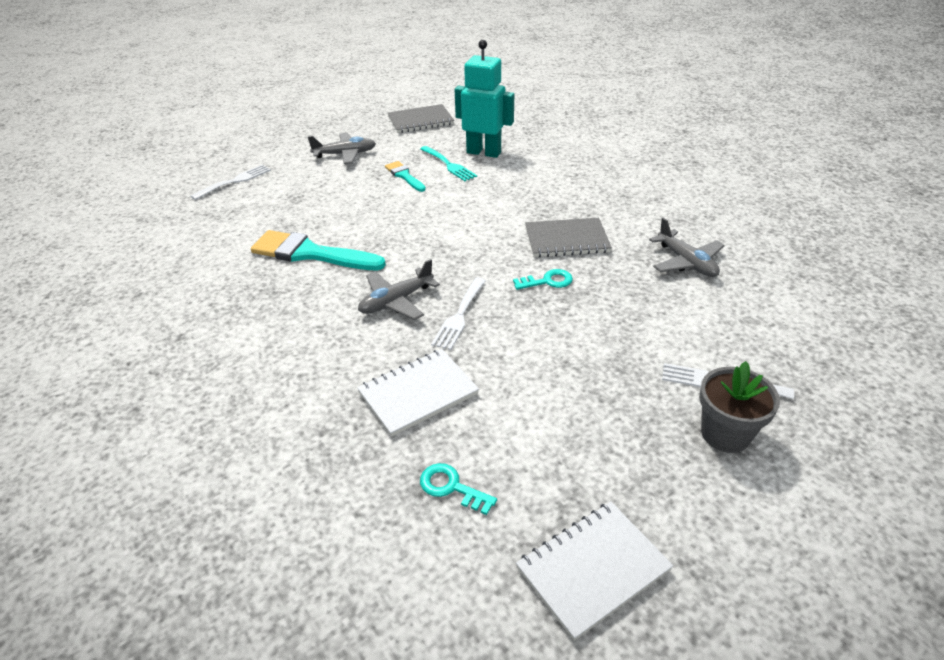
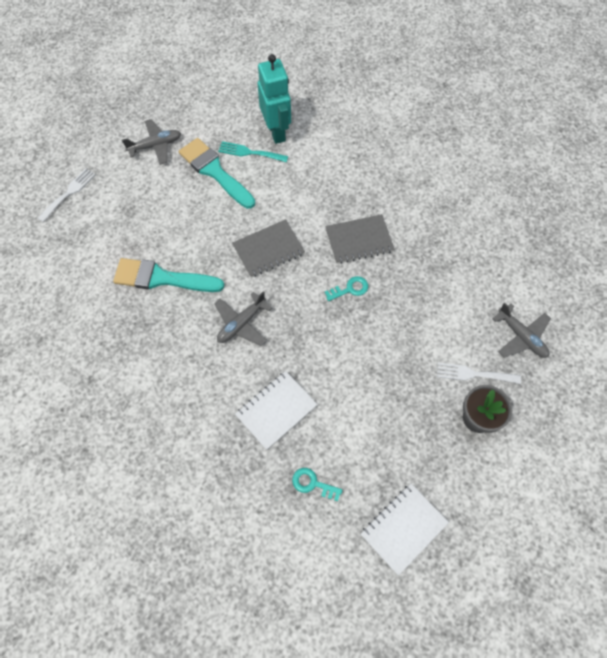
camera: 10 degrees left, 25 degrees up
turquoise brush [385,161,426,192] -> turquoise brush [179,138,255,209], size x1.85
grey notebook [388,104,454,133] -> grey notebook moved to [232,219,305,278]
turquoise fork [420,146,477,181] -> turquoise fork turned 150 degrees clockwise [218,141,288,162]
white fork [431,278,486,350] -> none
turquoise robot [455,40,514,158] -> turquoise robot turned 60 degrees clockwise [258,54,291,144]
grey plane [649,218,725,277] -> grey plane moved to [492,302,551,358]

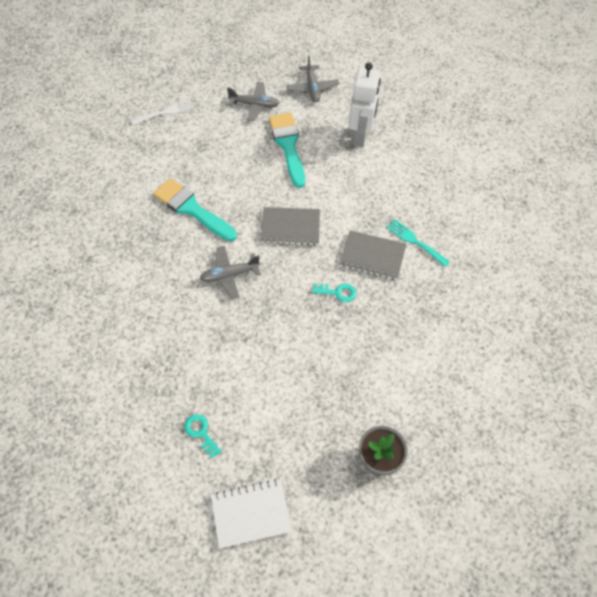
camera: 30 degrees right, 5 degrees down
turquoise fork [218,141,288,162] -> turquoise fork moved to [386,219,450,267]
white notebook [235,371,318,450] -> none
turquoise robot [258,54,291,144] -> white robot [349,62,381,147]
white fork [437,362,521,384] -> none
grey plane [492,302,551,358] -> grey plane moved to [287,56,339,102]

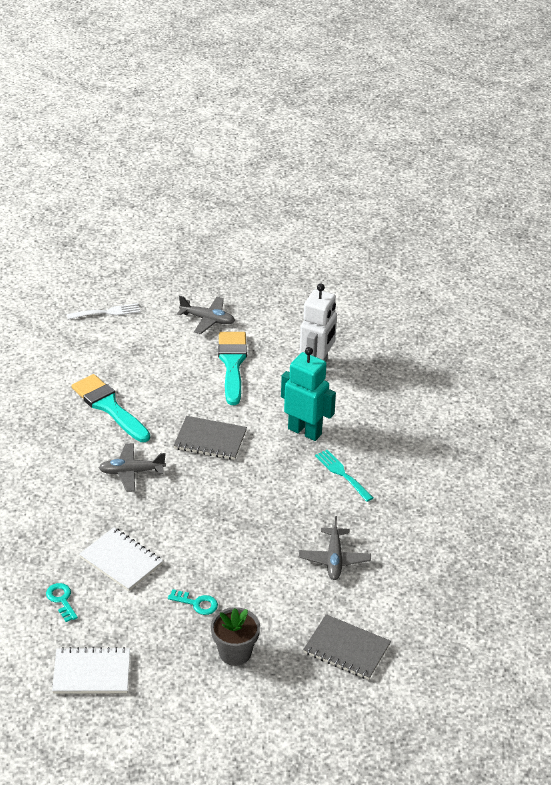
camera: 10 degrees right, 20 degrees down
grey plane [287,56,339,102] -> grey plane moved to [299,516,371,580]
turquoise key [312,283,356,302] -> turquoise key moved to [168,589,218,615]
grey notebook [340,230,406,280] -> grey notebook moved to [303,614,391,680]
none -> white notebook [79,527,163,591]
none -> turquoise robot [281,347,336,441]

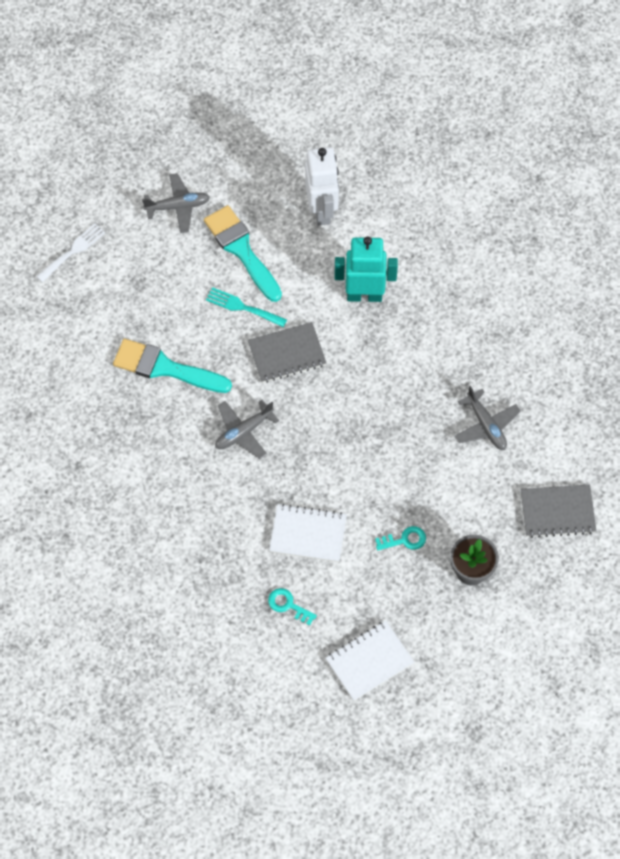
camera: 30 degrees left, 25 degrees up
turquoise fork [315,450,373,502] -> turquoise fork moved to [206,287,287,327]

